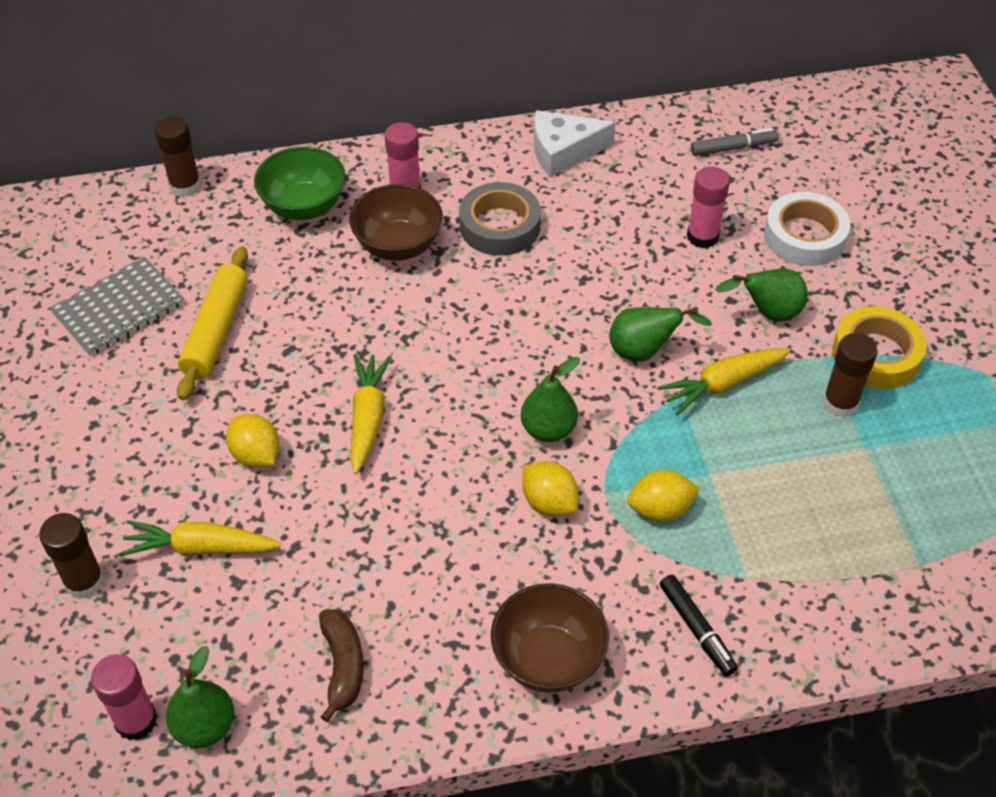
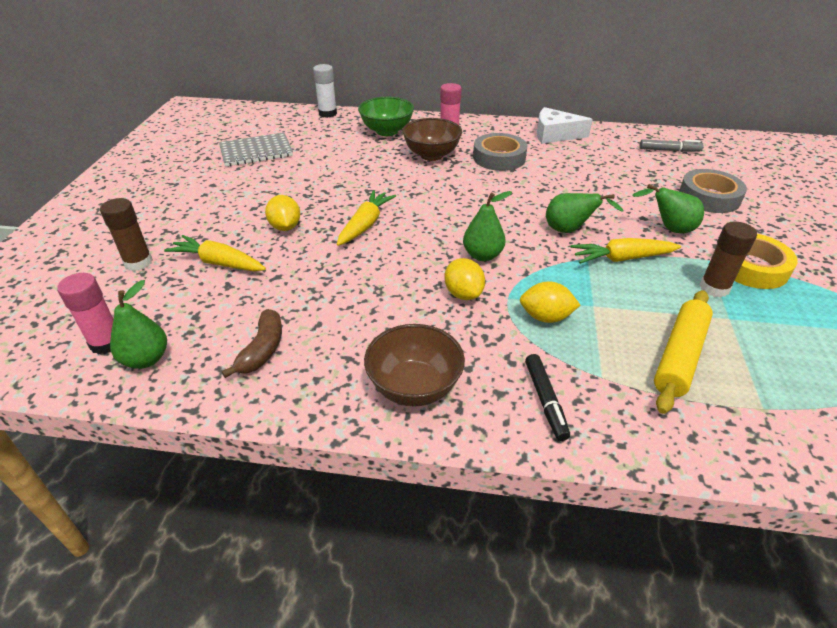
camera: 20 degrees right, 10 degrees down
brown glue stick [154,116,201,197] -> white glue stick [313,64,337,118]
yellow rolling pin [177,246,248,400] -> yellow rolling pin moved to [654,290,713,414]
pink glue stick [687,167,730,248] -> none
white tape [764,192,850,266] -> grey tape [679,169,747,213]

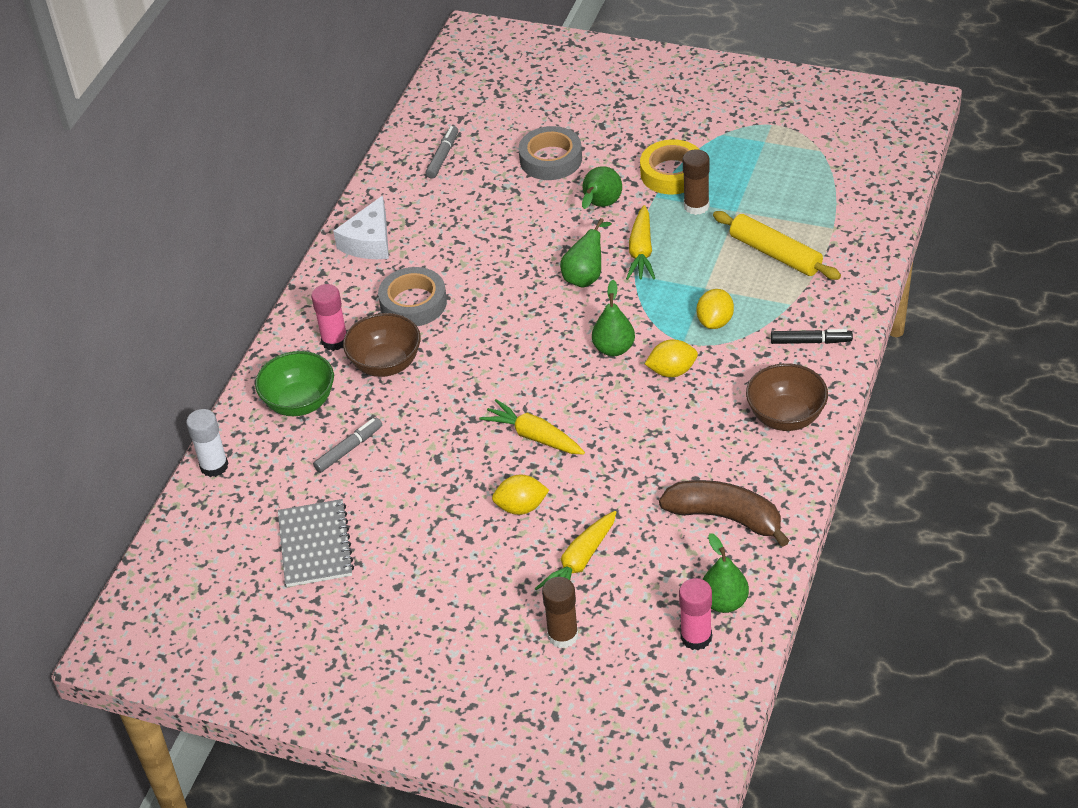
camera: 75 degrees left, 5 degrees up
brown banana [222,309,282,378] -> brown banana [659,480,790,547], size x1.56
none -> grey marker [313,418,382,473]

